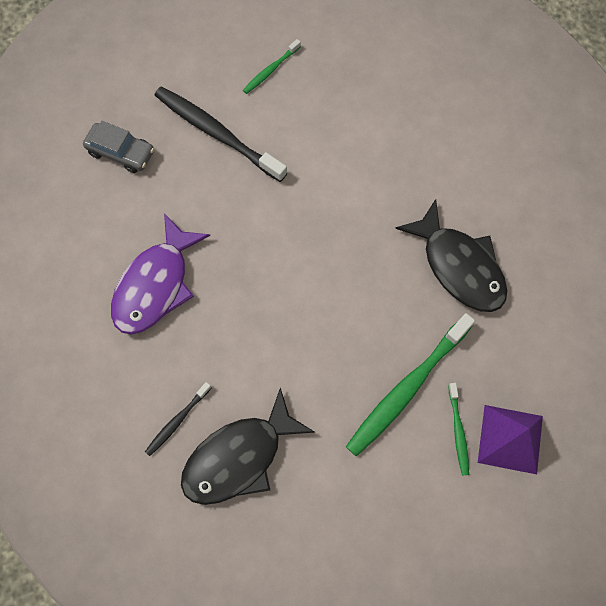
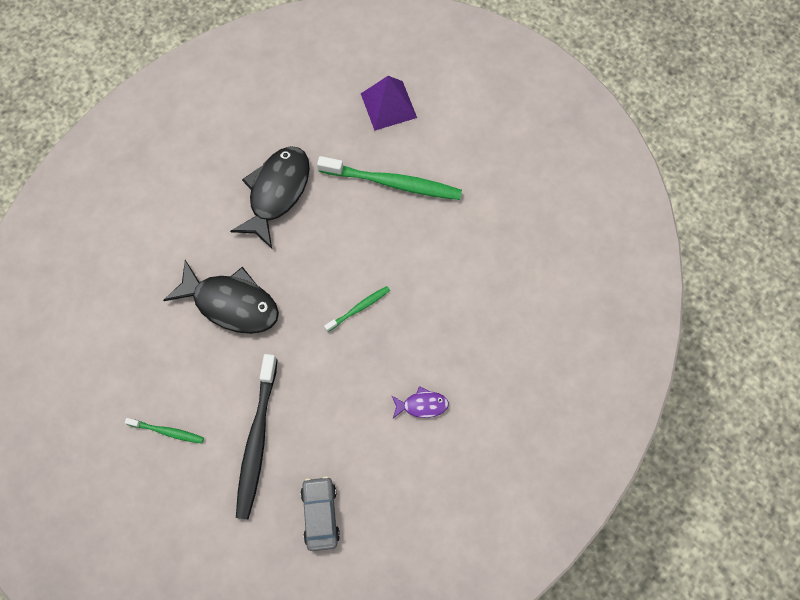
camera: 120 degrees left, 0 degrees up
purple fish [111,213,210,335] -> purple fish [391,386,449,418], size x0.48
black toothbrush [145,382,211,456] -> none
black fish [181,387,315,505] -> black fish moved to [163,260,279,334]
green toothbrush [448,383,469,476] -> green toothbrush moved to [324,286,390,332]

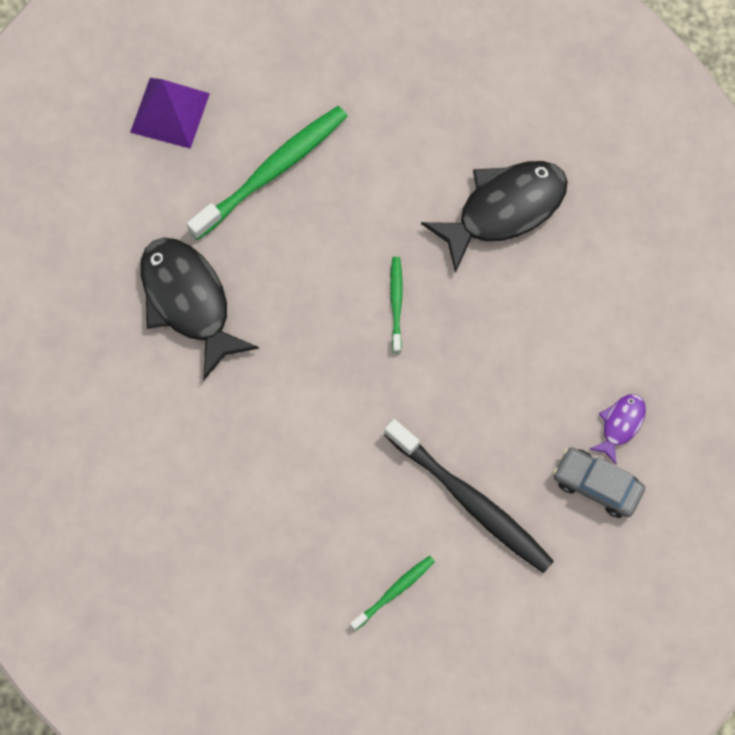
camera: 55 degrees left, 0 degrees up
black fish [163,260,279,334] -> black fish moved to [421,161,568,273]
purple fish [391,386,449,418] -> purple fish moved to [589,394,646,465]

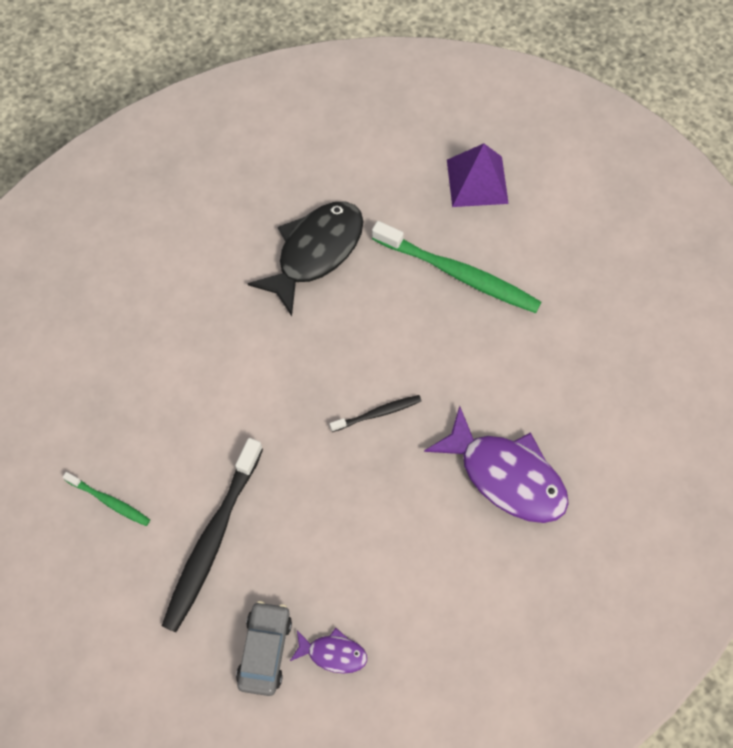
camera: 70 degrees right, 5 degrees down
green toothbrush [390,257,403,353] -> black toothbrush [329,395,421,432]
black fish [421,161,568,273] -> purple fish [424,406,569,523]

